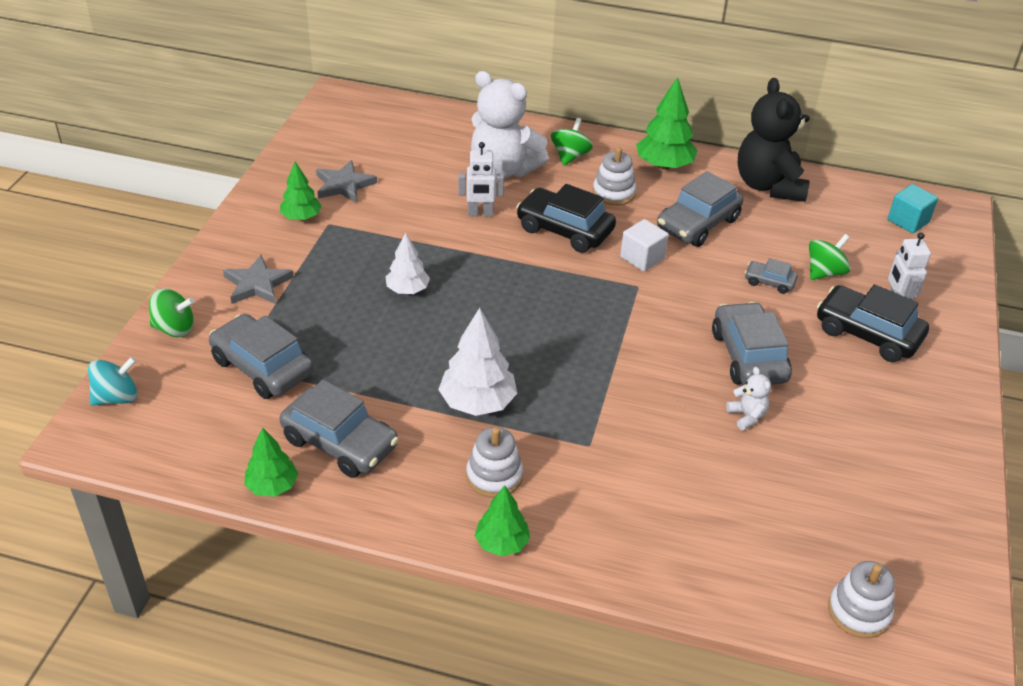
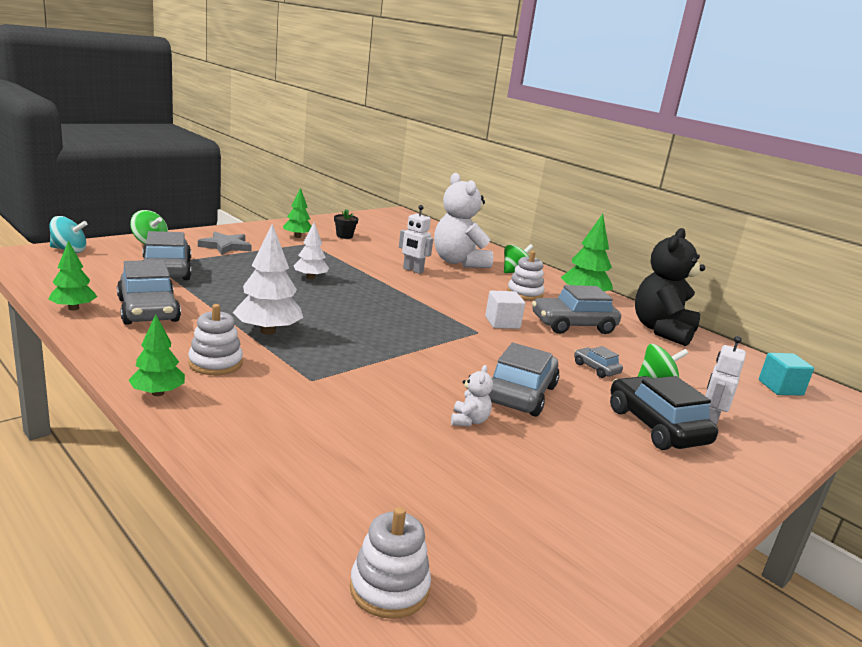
camera: 30 degrees right, 20 degrees down
grey star [316,160,377,203] -> black flower pot [334,209,358,239]
black car [516,184,616,253] -> none

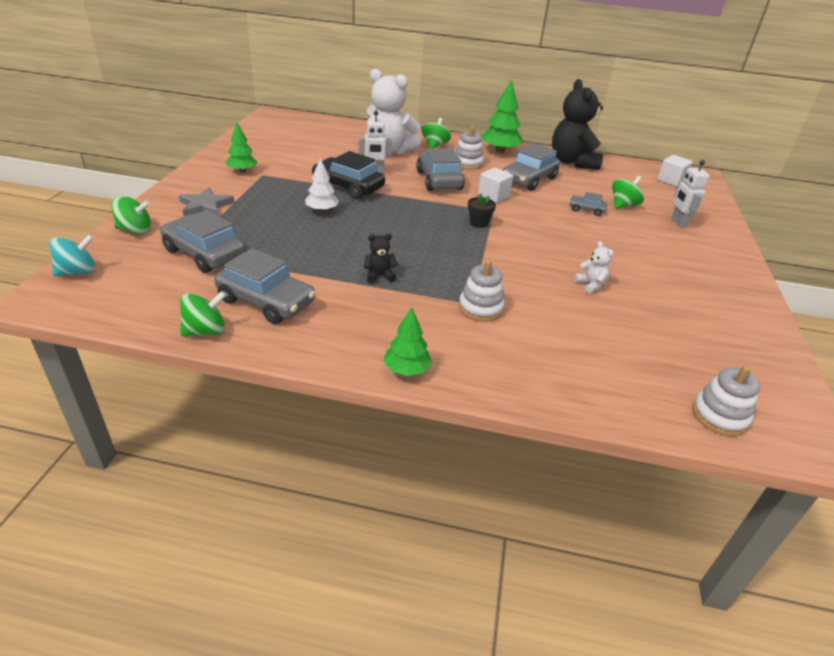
camera: 35 degrees left, 15 degrees up
green tree [48,240,97,311] -> green spinning top [180,291,226,336]
white stacking toy [188,304,243,375] -> white stacking toy moved to [459,260,505,322]
white tree [233,224,303,335] -> black teddy bear [364,233,398,284]
black flower pot [334,209,358,239] -> black flower pot moved to [468,193,496,228]
grey car [488,343,560,417] -> grey car moved to [416,148,465,191]
black car [610,376,718,450] -> black car moved to [312,151,385,200]
turquoise cube [759,353,814,395] -> white cube [657,155,693,187]

